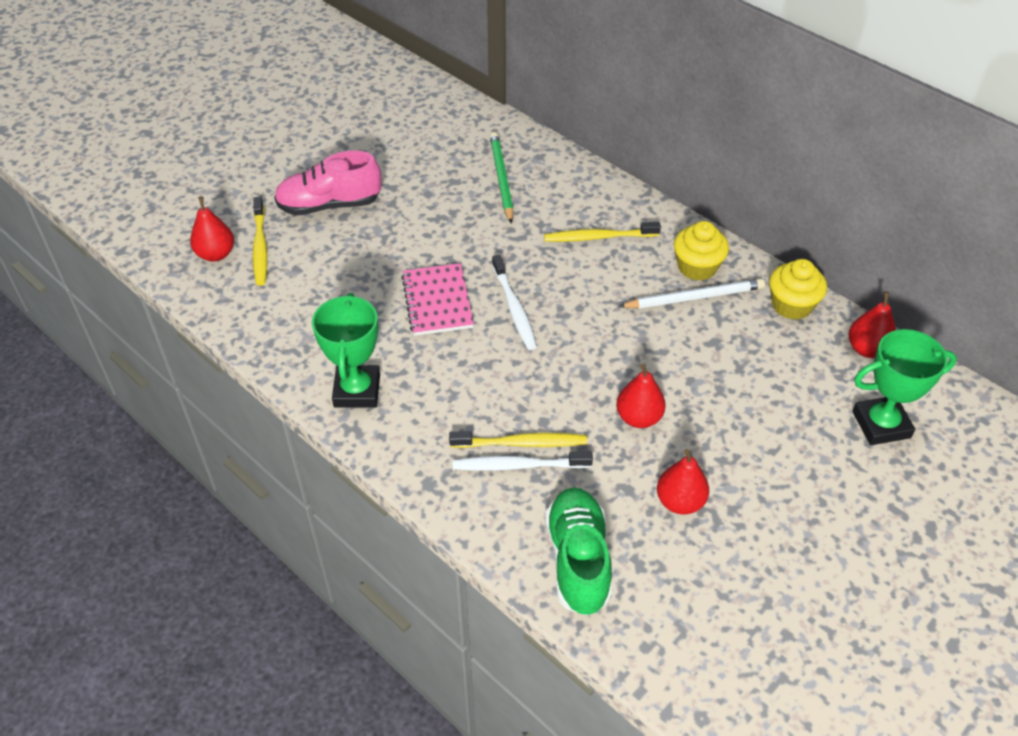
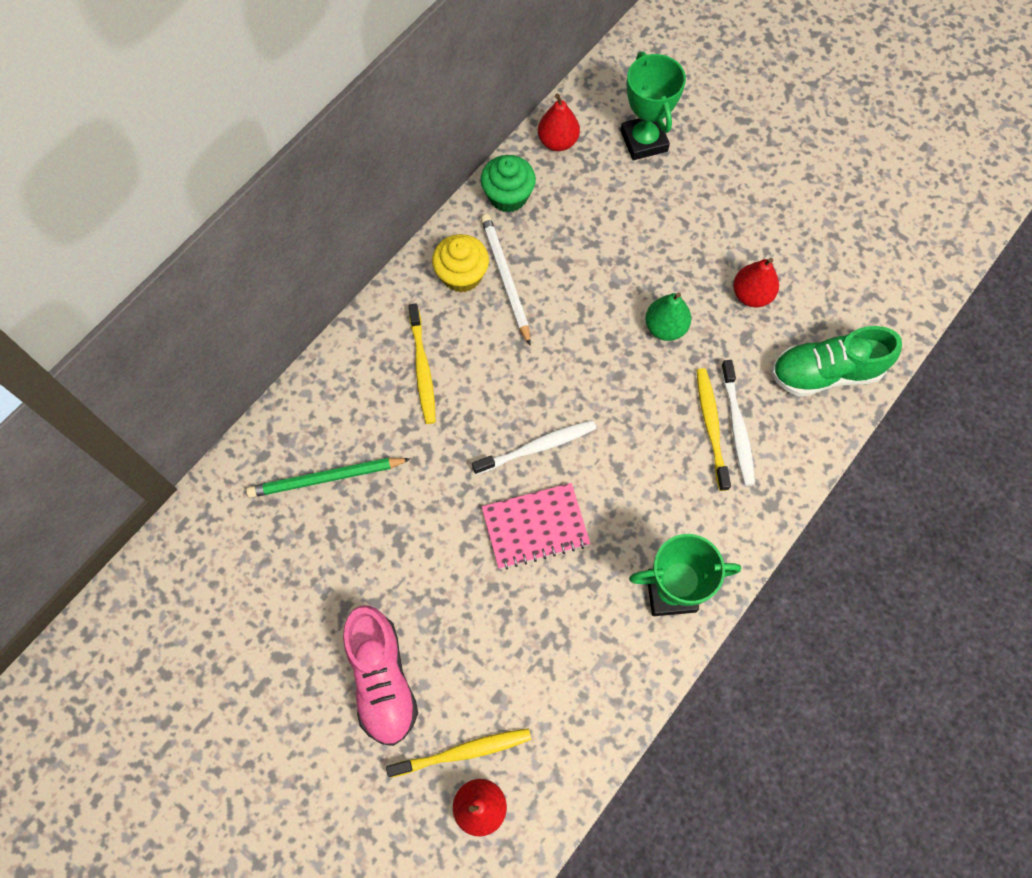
camera: 95 degrees left, 20 degrees up
red pear [616,364,666,428] -> green pear [645,292,691,341]
yellow cupcake [769,259,827,320] -> green cupcake [481,155,536,213]

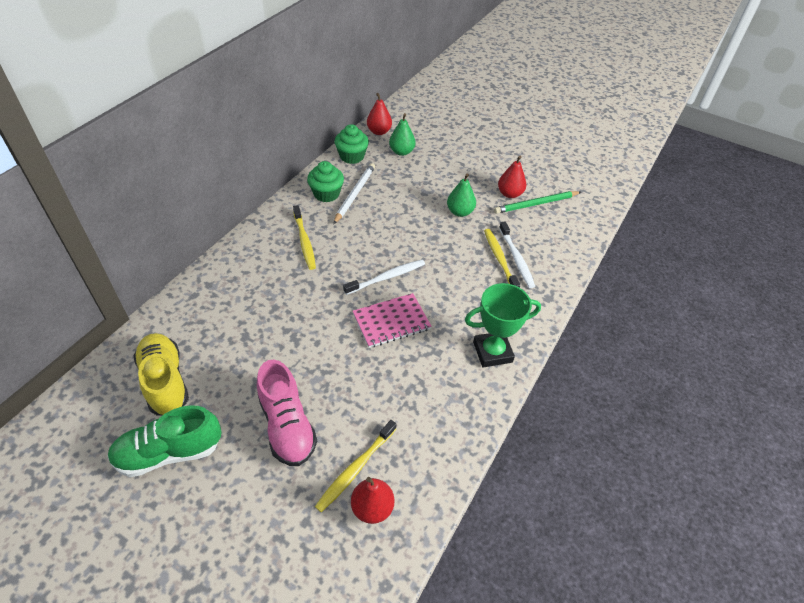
camera: 10 degrees left, 20 degrees down
green pencil [246,458,410,498] -> green pencil moved to [494,191,581,214]
yellow toothbrush [386,728,531,778] -> yellow toothbrush turned 150 degrees clockwise [315,420,397,512]
yellow cupcake [432,234,489,293] -> green cupcake [307,161,344,202]
white pencil [481,214,531,345] -> white pencil turned 45 degrees clockwise [333,163,375,224]
green trophy [621,52,686,160] -> none
green shoe [771,326,902,396] -> green shoe moved to [108,405,222,477]
none -> yellow shoe [134,333,189,415]
none -> green pear [389,113,416,156]

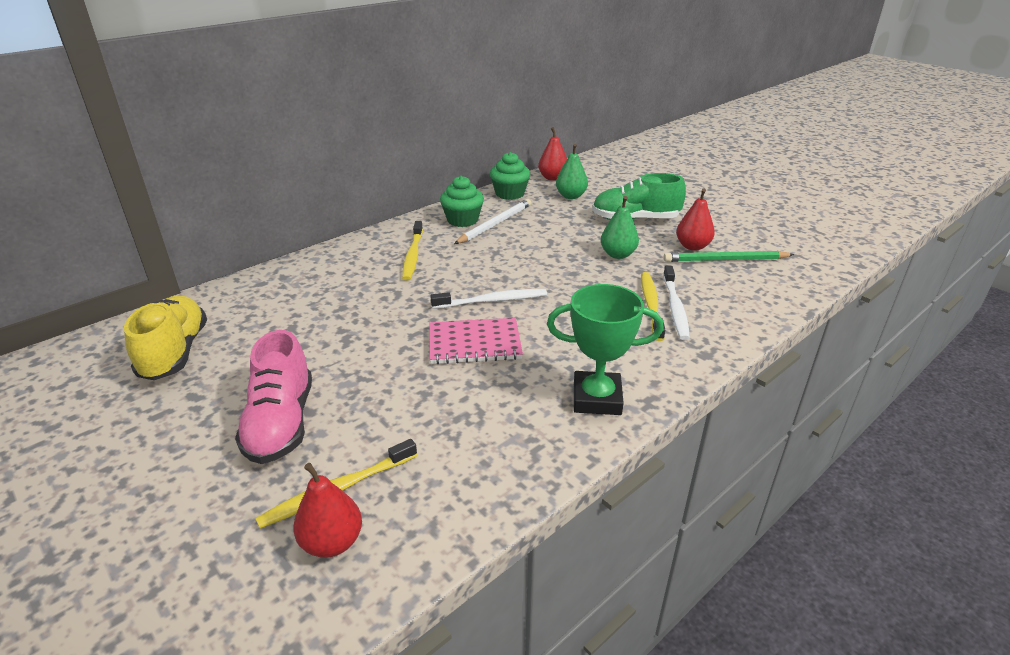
camera: 20 degrees right, 15 degrees down
green shoe [108,405,222,477] -> green shoe moved to [592,173,686,220]

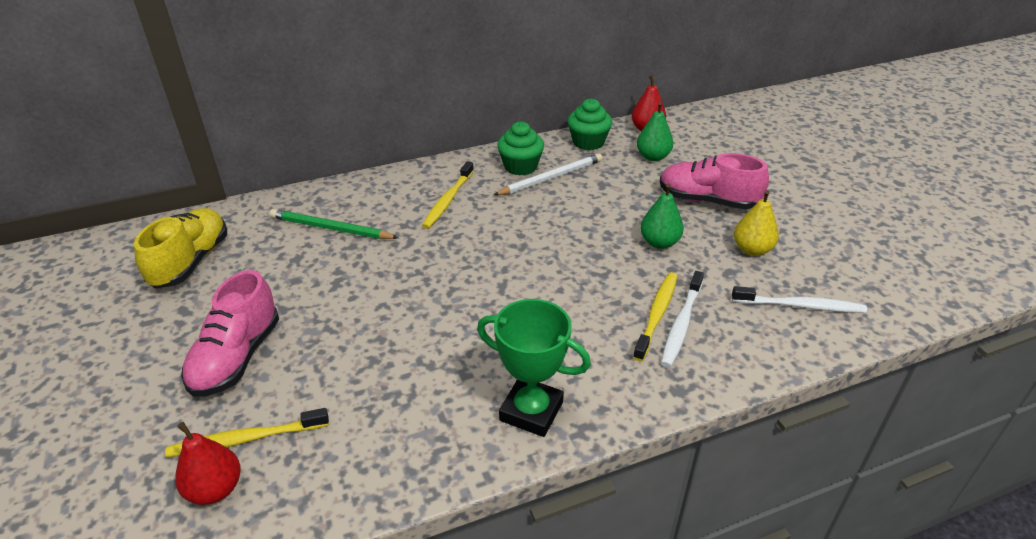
camera: 20 degrees right, 5 degrees up
pink notebook [429,318,523,364] -> none
white toothbrush [431,289,547,309] -> white toothbrush moved to [732,286,867,313]
green shoe [592,173,686,220] -> pink shoe [660,153,769,210]
green pencil [663,251,794,262] -> green pencil moved to [269,209,399,239]
red pear [676,189,715,251] -> yellow pear [734,190,779,256]

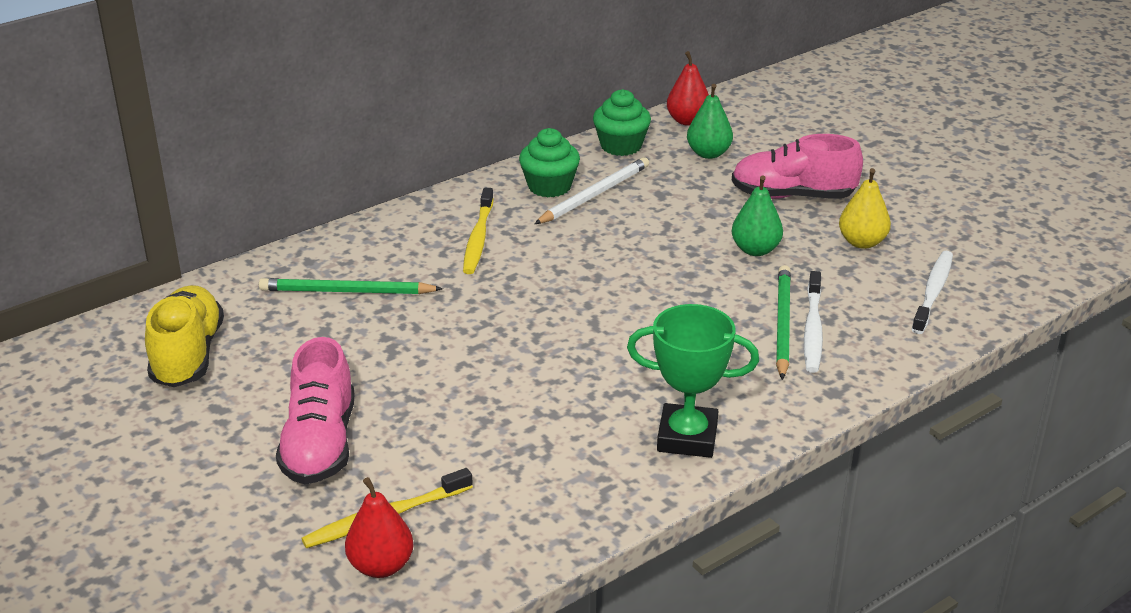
camera: 15 degrees left, 5 degrees down
yellow toothbrush [633,272,678,361] -> green pencil [776,265,791,380]
white toothbrush [732,286,867,313] -> white toothbrush turned 60 degrees counterclockwise [912,251,953,334]

